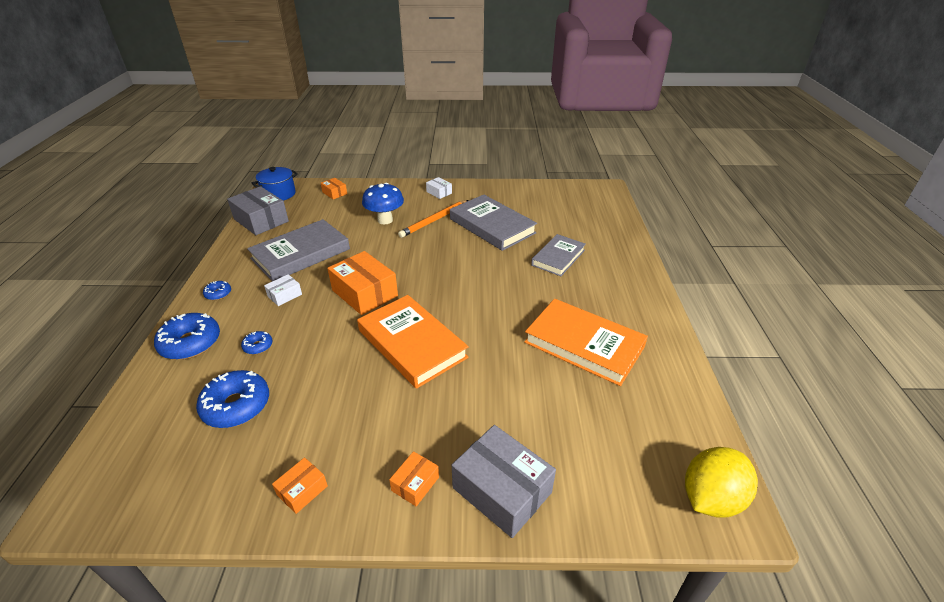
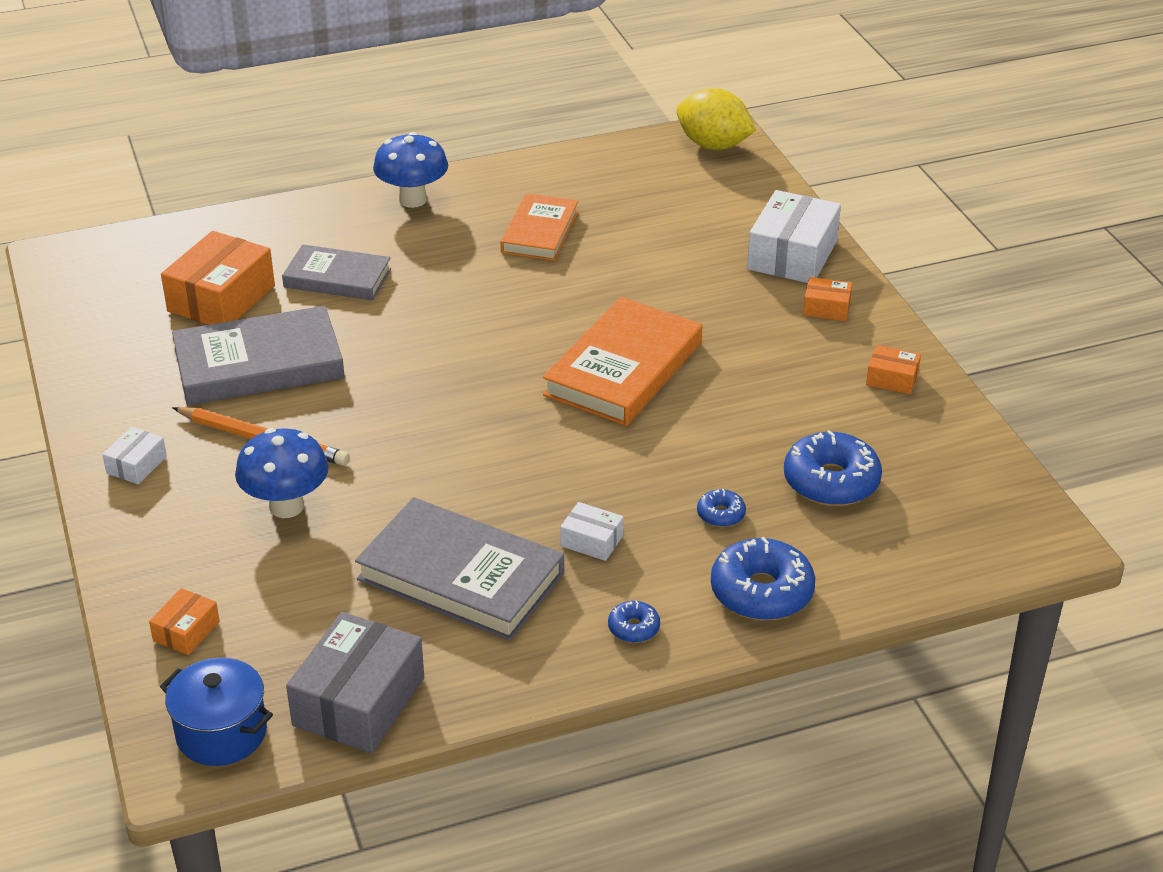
camera: 110 degrees left, 0 degrees up
orange box [327,251,398,315] -> orange box moved to [161,231,275,325]
grey book [450,195,537,251] -> grey book turned 45 degrees clockwise [172,306,345,405]
grey box [452,425,556,538] -> white box [747,190,841,283]
orange book [524,299,648,386] -> orange book [501,193,578,261], size x0.64
none -> blue mushroom [373,132,448,208]

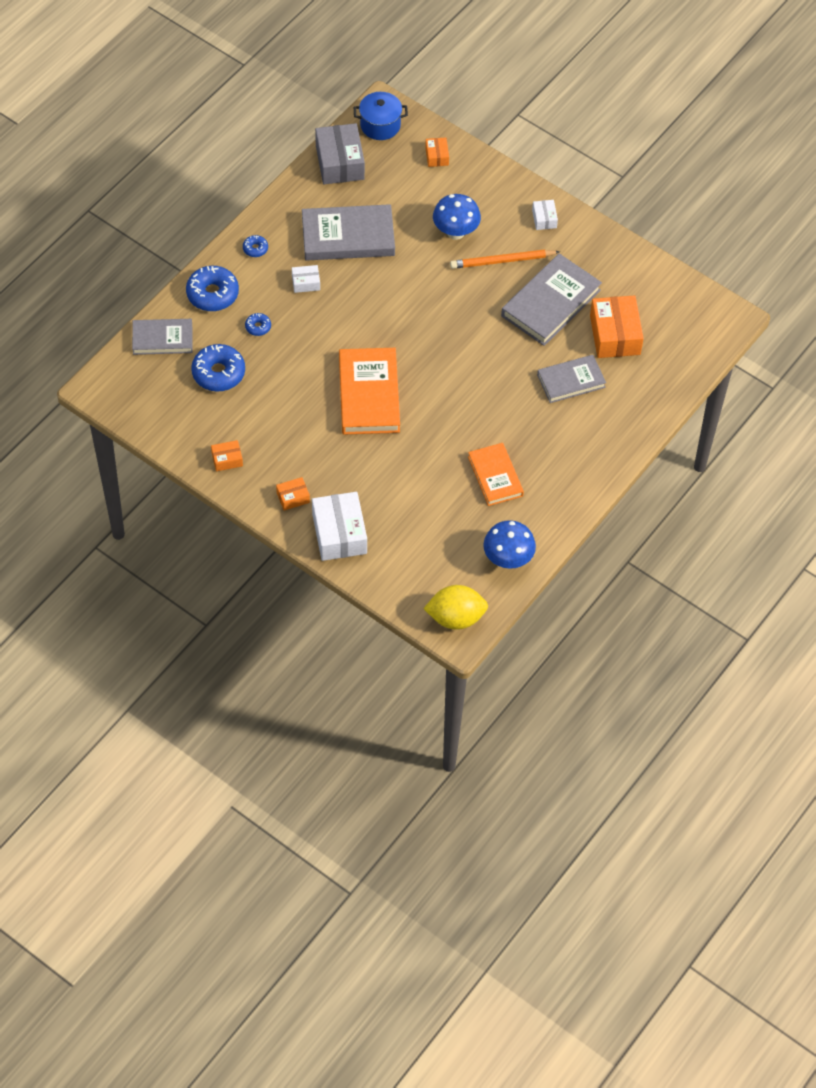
camera: 145 degrees right, 20 degrees up
blue mushroom [373,132,448,208] -> blue mushroom moved to [483,520,536,569]
none -> grey book [132,319,192,355]

